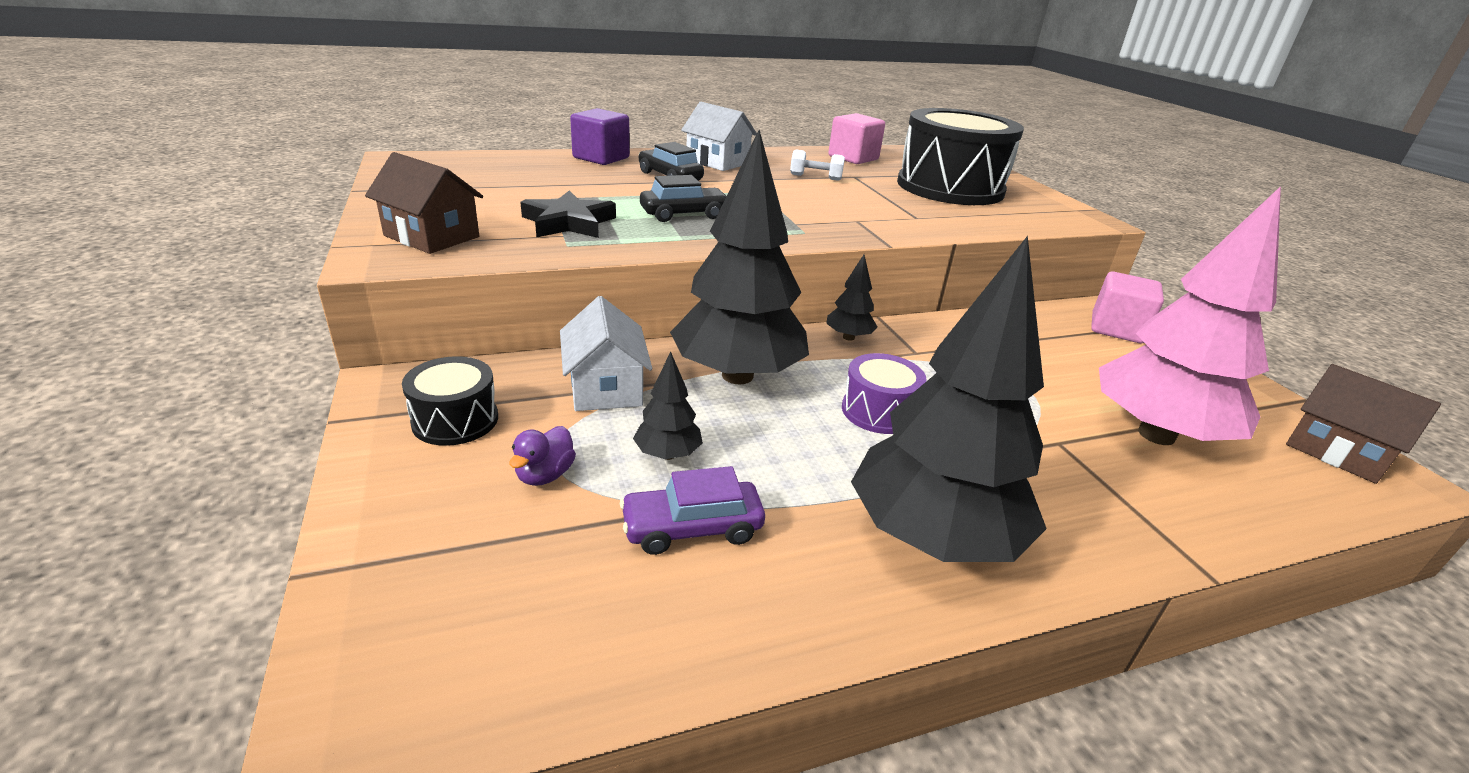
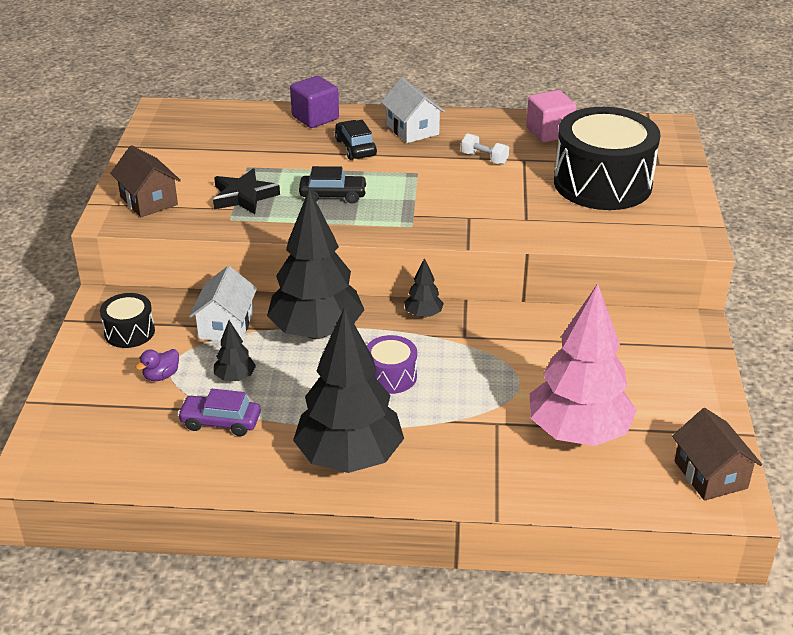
camera: 25 degrees right, 5 degrees up
pink cube [1091,272,1164,343] -> none

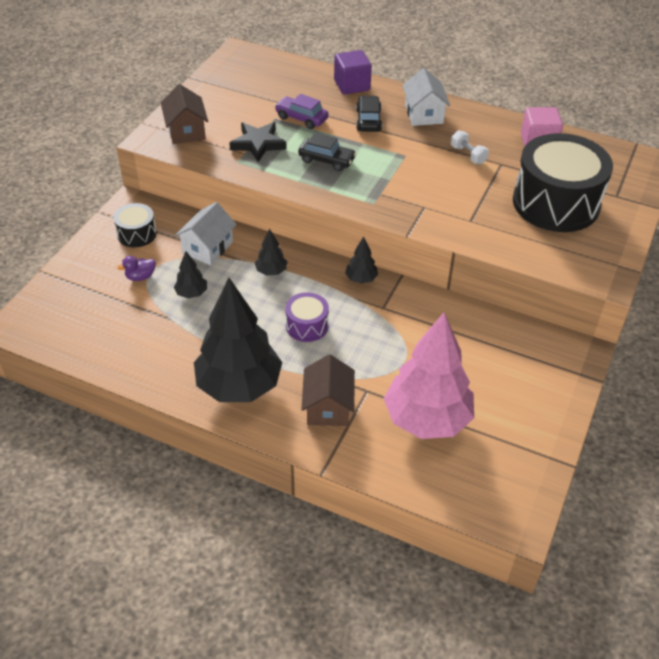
camera: 20 degrees right, 10 degrees up
purple car [177,389,261,436] -> purple car moved to [275,94,329,129]
black tree [267,189,364,339] -> black tree [255,229,288,275], size x0.42
brown house [672,408,762,501] -> brown house moved to [301,355,355,426]

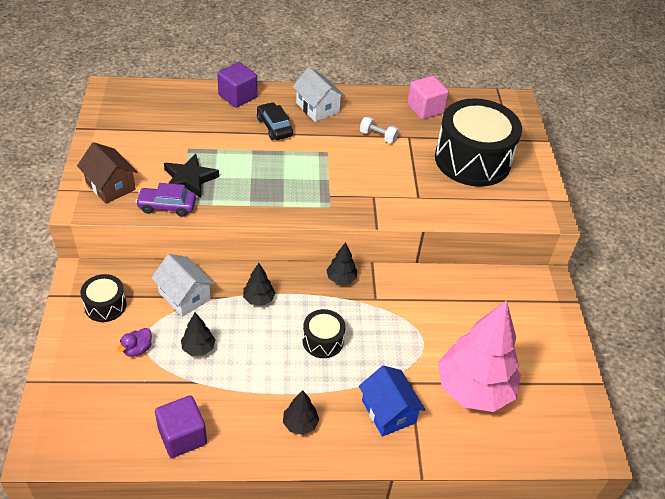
camera: 30 degrees left, 0 degrees up
white house [175,202,237,265] -> white house turned 45 degrees counterclockwise [151,254,215,317]
black tree [194,278,282,402] -> black tree [283,390,319,435], size x0.42
purple car [275,94,329,129] -> purple car moved to [136,183,196,217]
purple drum [285,292,329,342] -> black drum [303,309,346,358]
black car [298,133,357,171] -> none
brown house [301,355,355,426] -> blue house [359,366,425,437]
none -> purple cube [155,395,207,458]

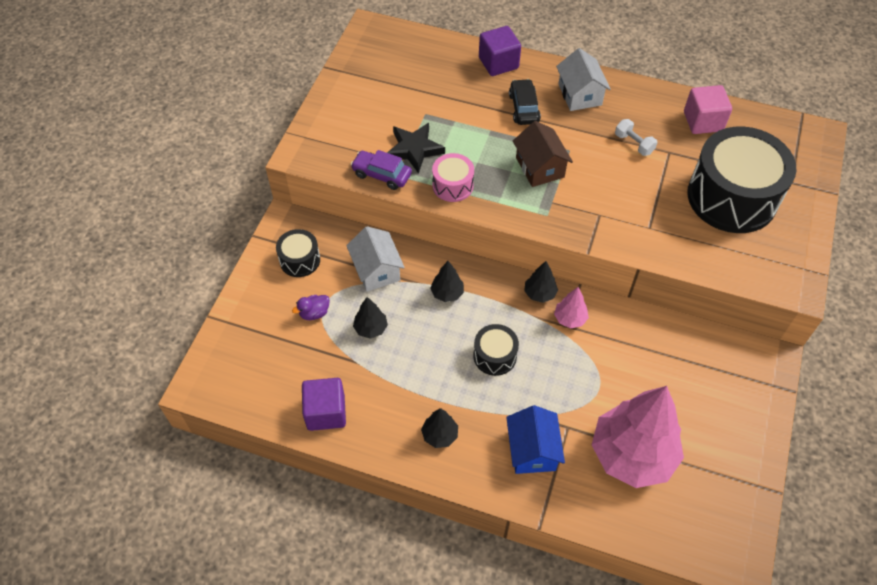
camera: 25 degrees right, 10 degrees up
brown house [77,142,138,204] -> brown house moved to [513,121,573,187]
none -> pink drum [432,153,474,202]
none -> pink tree [554,287,589,328]

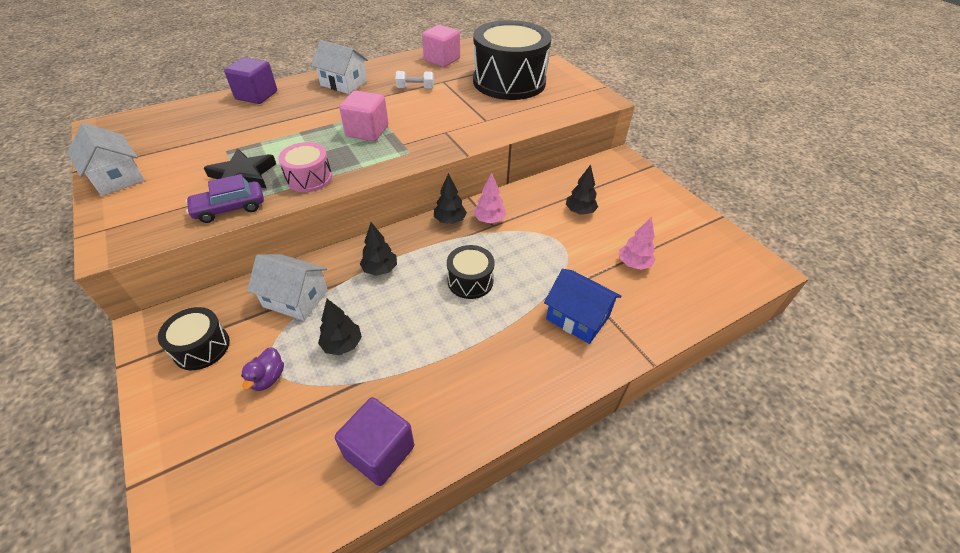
camera: 50 degrees left, 10 degrees down
black tree [421,408,458,448] -> black tree moved to [565,165,598,215]
black car [509,79,541,125] -> none
brown house [513,121,573,187] -> pink cube [339,90,388,141]
pink tree [592,386,684,488] -> pink tree [619,217,655,270], size x0.42
none -> white house [67,123,145,196]

